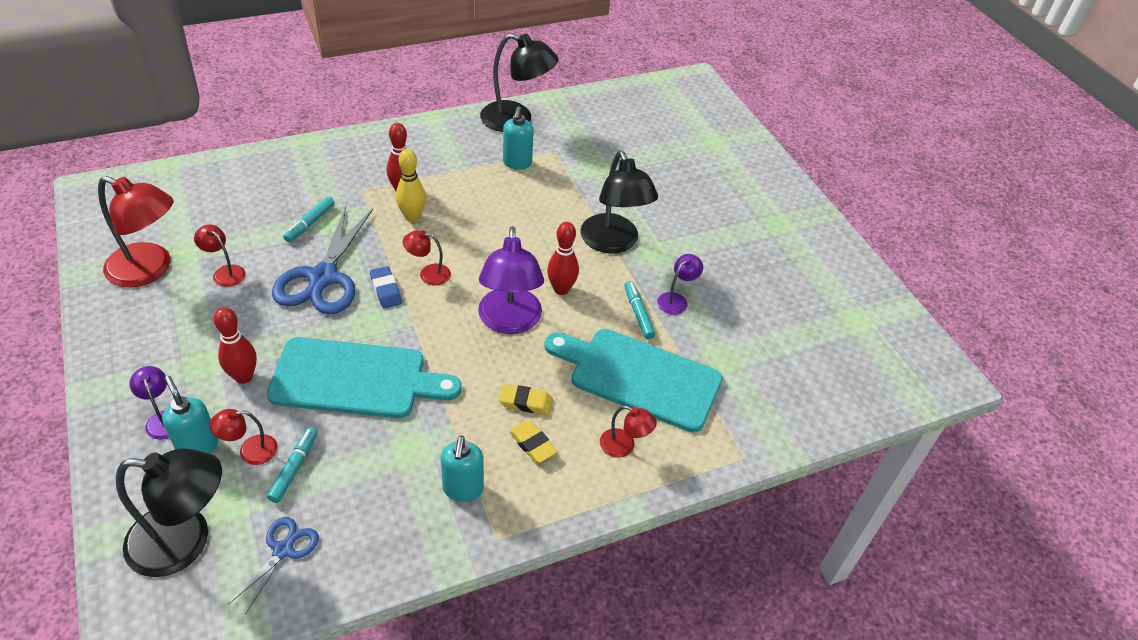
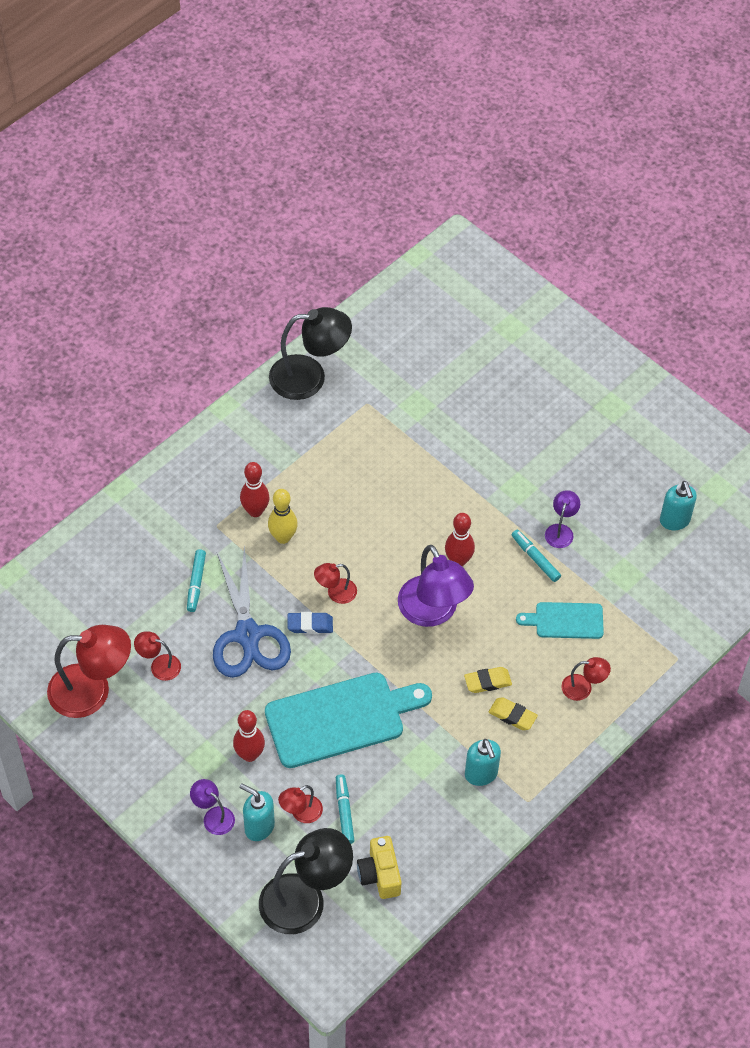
camera: 20 degrees left, 10 degrees up
blue scissors [228,517,319,615] -> yellow camera [357,836,401,899]
blue eraser [370,266,402,309] -> blue eraser turned 45 degrees counterclockwise [287,612,333,634]
turquoise soap dispenser [503,106,534,170] -> turquoise soap dispenser moved to [660,481,697,530]
turquoise cutting board [544,329,723,433] -> turquoise cutting board [516,602,604,639], size x0.54
black lamp [580,150,658,254] -> none

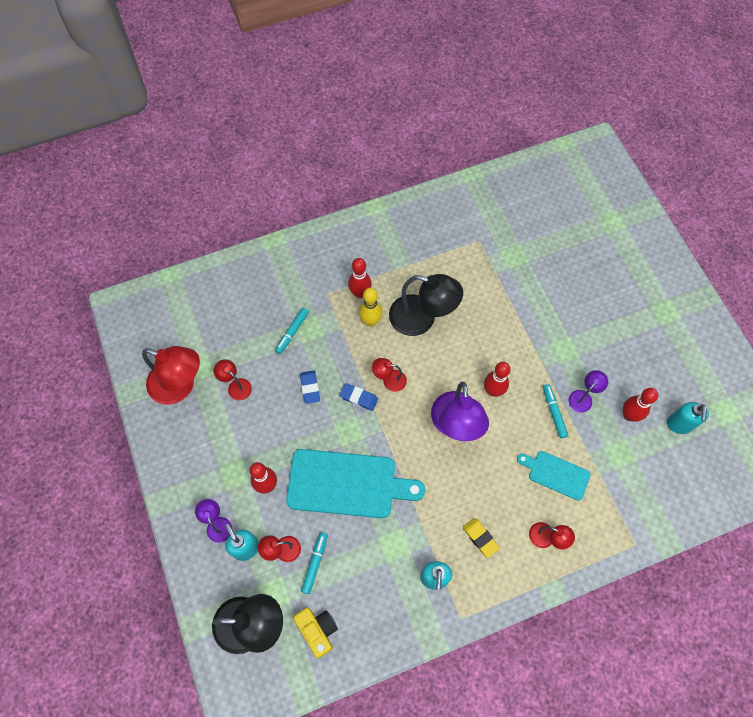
camera: 25 degrees right, 10 degrees up
blue scissors [213,545,291,678] -> blue eraser [300,370,320,404]
black lamp [269,307,352,400] -> black lamp moved to [389,274,463,336]
yellow camera [357,836,401,899] -> yellow camera turned 135 degrees clockwise [293,608,338,658]
yellow eraser [464,667,512,693] -> none
none -> red bowling pin [623,388,658,422]

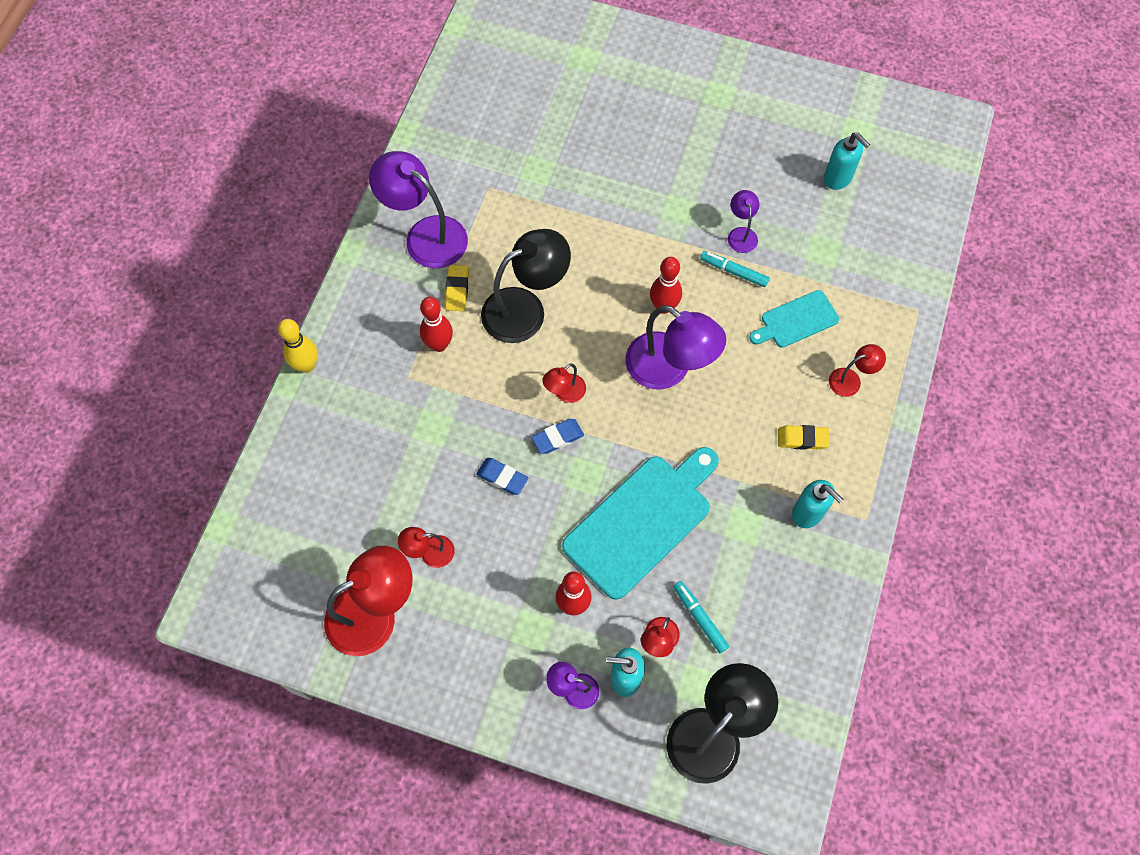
camera: 50 degrees left, 0 degrees up
turquoise marker [275,308,309,354] -> none
yellow camera [293,608,338,658] -> none
yellow bowling pin [359,288,383,326] -> yellow bowling pin moved to [278,319,318,373]
red bowling pin [623,388,658,422] -> none
none -> purple lamp [369,151,468,268]
none -> yellow eraser [445,265,469,311]

